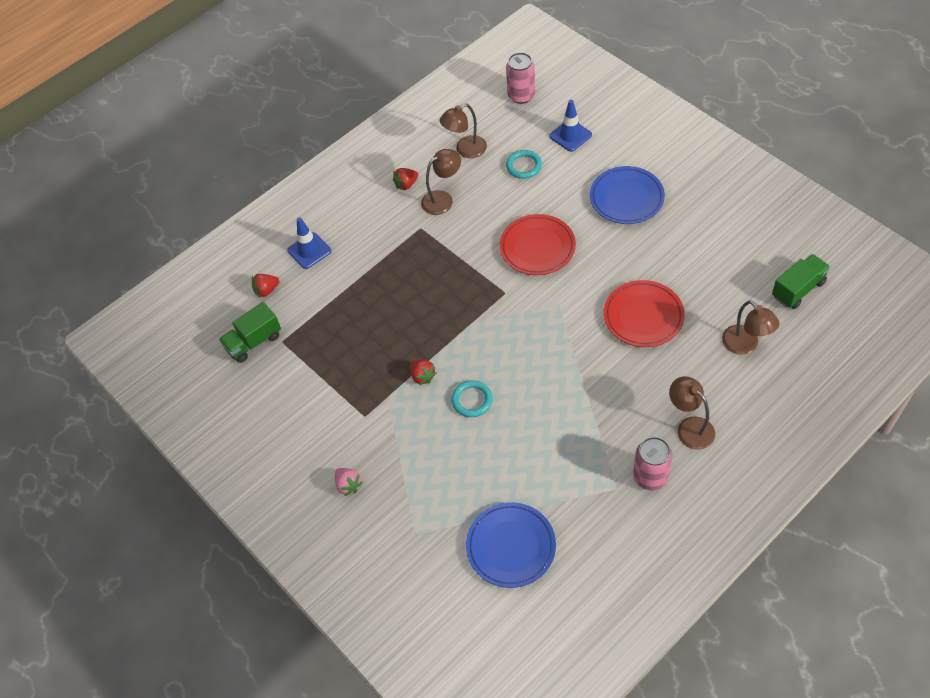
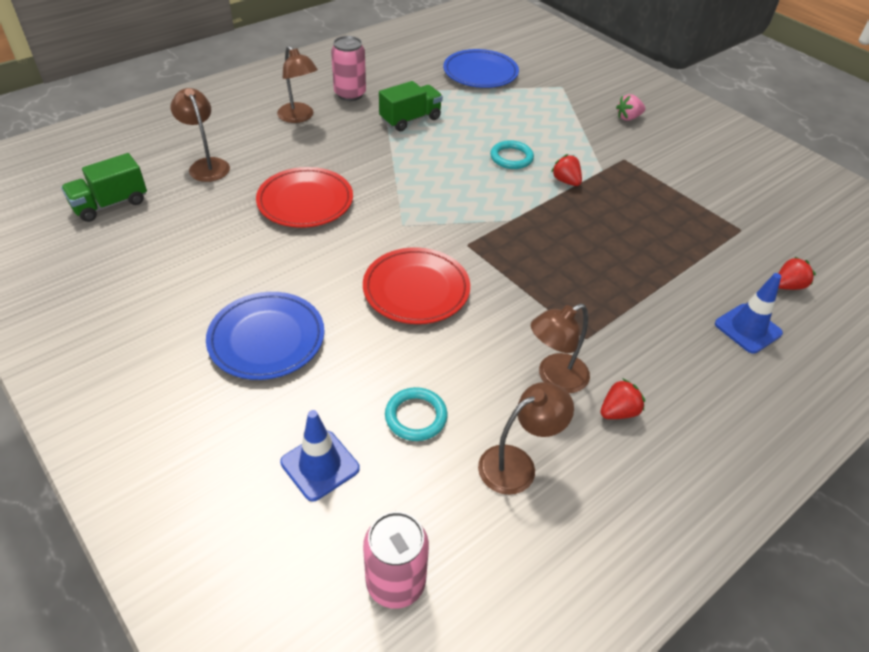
camera: 175 degrees right, 10 degrees down
green truck [219,302,281,363] -> green truck moved to [379,81,443,132]
pink strawberry [335,468,363,496] -> pink strawberry turned 75 degrees counterclockwise [616,94,645,121]

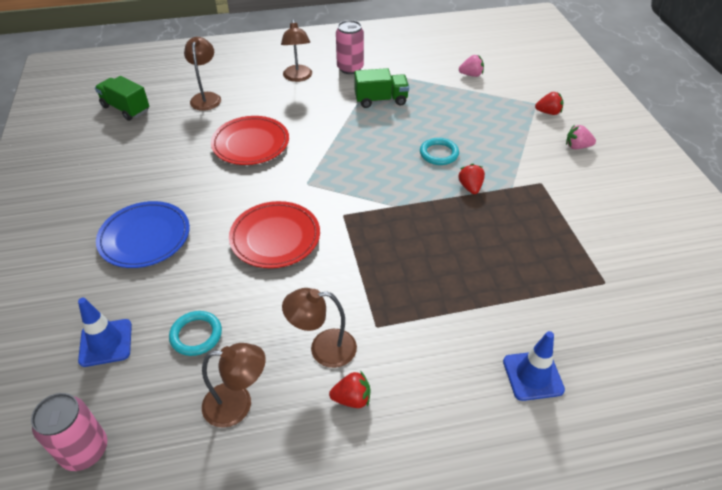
camera: 30 degrees right, 0 degrees up
green truck [61,153,147,222] -> green truck turned 45 degrees clockwise [95,76,149,121]
blue plate [443,49,519,88] -> pink strawberry [459,55,484,77]
red strawberry [778,257,816,290] -> red strawberry moved to [535,92,563,115]

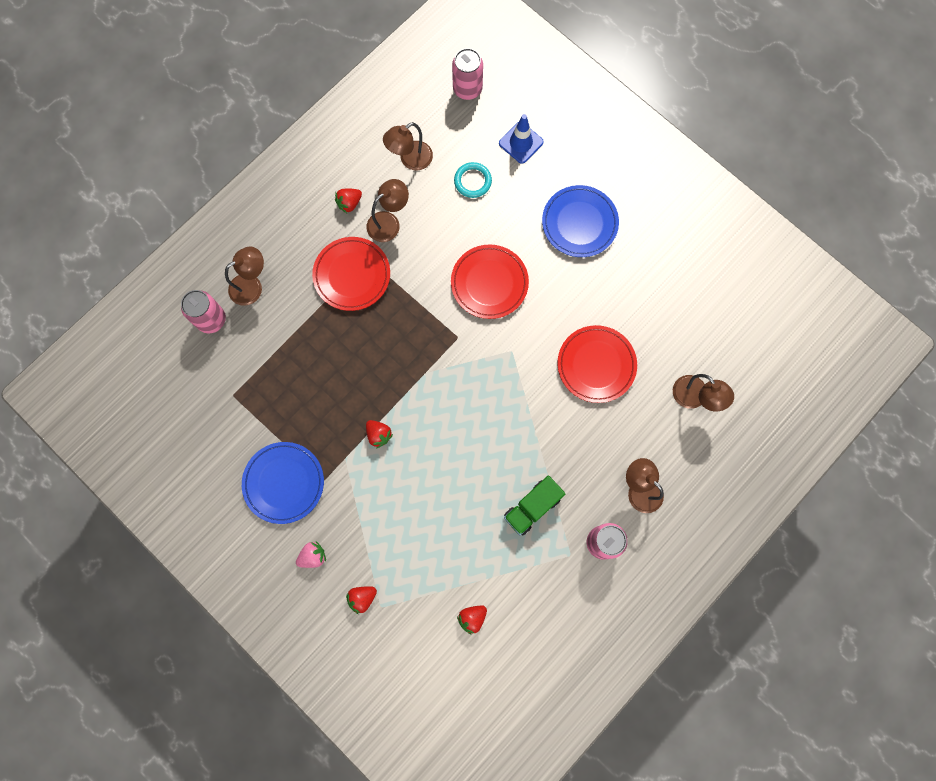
camera: 145 degrees right, 30 degrees up
green truck [95,76,149,121] -> none
turquoise ring [420,138,459,165] -> none
pink strawberry [459,55,484,77] -> red strawberry [457,605,487,635]
blue traffic cone [503,331,565,401] -> brown lamp [225,246,264,306]
none -> pink can [181,290,226,333]
none -> blue plate [242,442,324,524]
none -> red plate [312,237,390,311]

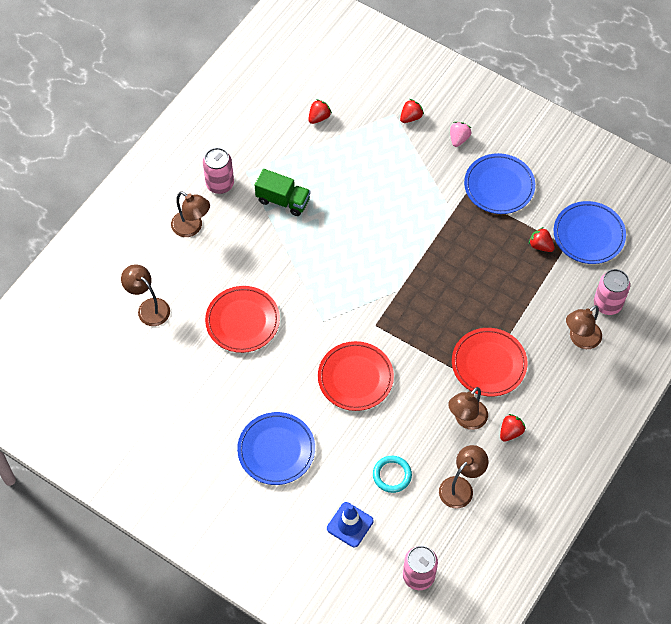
camera: 170 degrees right, 15 degrees down
pink strawberry [296,541,326,568] -> pink strawberry turned 150 degrees clockwise [450,122,471,147]
red strawberry [366,420,393,448] -> red strawberry moved to [529,227,555,252]
green truck [504,475,566,536] -> green truck turned 75 degrees clockwise [255,169,310,216]
none -> blue plate [554,201,626,264]

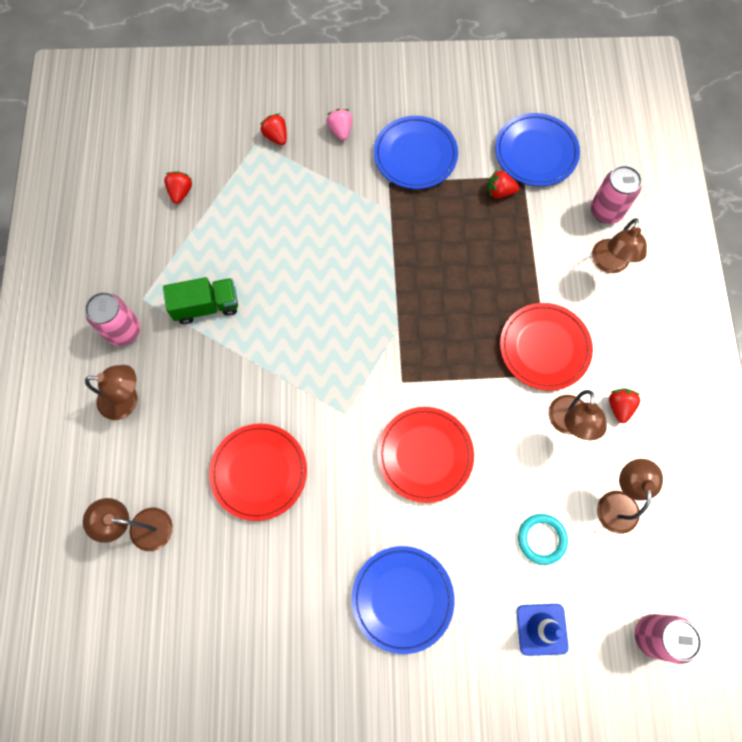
camera: 35 degrees left, 10 degrees up
red strawberry [400,99,424,123] -> red strawberry turned 45 degrees counterclockwise [260,114,287,145]

